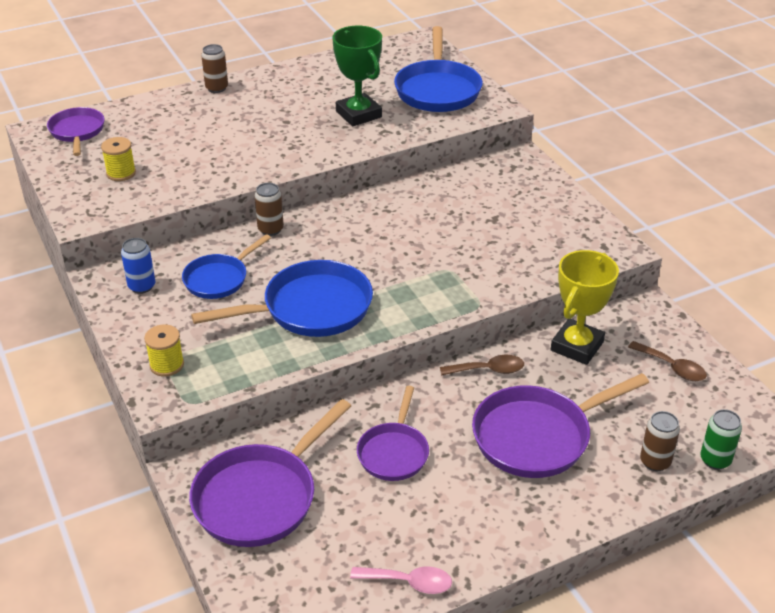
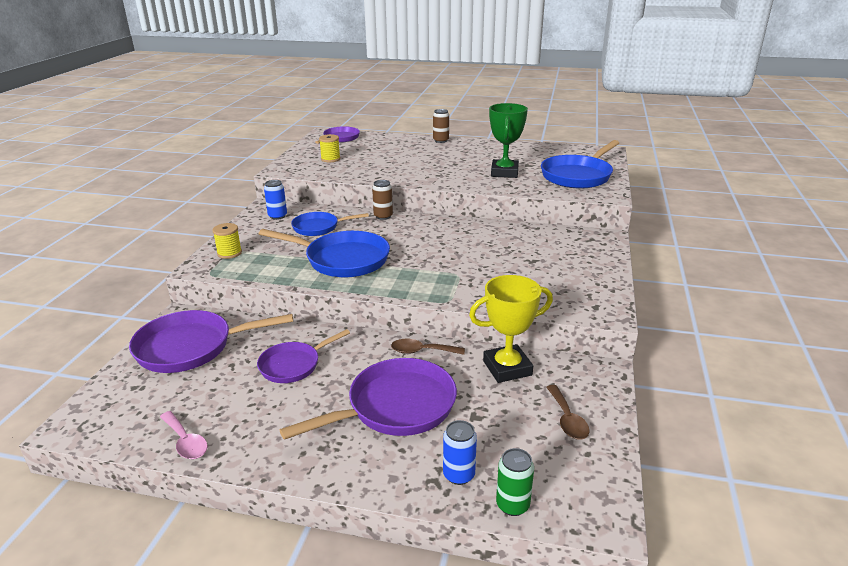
camera: 40 degrees right, 10 degrees down
brown spoon [440,355,524,376] -> brown spoon turned 150 degrees clockwise [391,339,465,355]
purple pan [472,373,649,478] -> purple pan turned 135 degrees clockwise [280,358,457,440]
brown can [640,411,680,471] -> blue can [443,420,477,485]

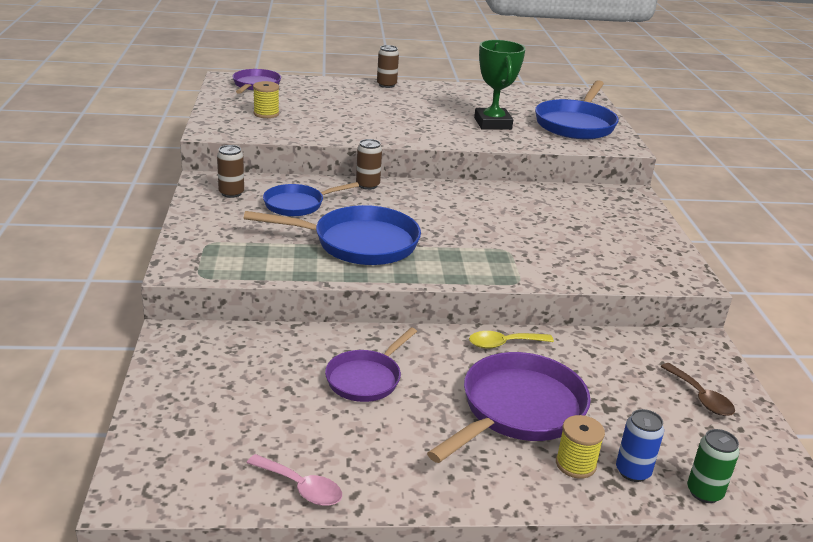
camera: 20 degrees left, 0 degrees up
purple pan [129,310,293,373] -> none
yellow spool [212,223,242,259] -> yellow spool moved to [556,415,605,479]
blue can [264,180,287,220] -> brown can [217,145,244,198]
brown spoon [391,339,465,355] -> yellow spoon [469,331,554,349]
yellow trophy [469,275,553,383] -> none

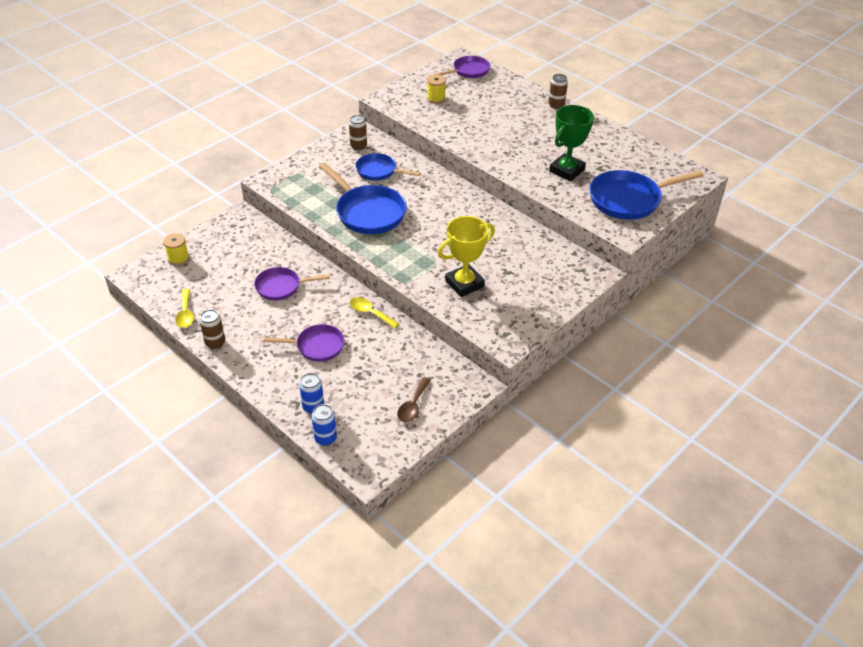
camera: 50 degrees right, 15 degrees up
pink spoon [247,454,342,506] -> yellow spoon [175,289,194,328]
brown can [356,139,382,190] -> brown can moved to [200,309,225,349]
purple pan [427,352,591,463] -> purple pan [263,324,344,362], size x0.61
yellow spool [556,415,605,479] -> yellow spool moved to [163,233,189,266]
green can [687,429,740,503] -> blue can [312,404,337,446]
none -> yellow trophy [438,216,495,297]

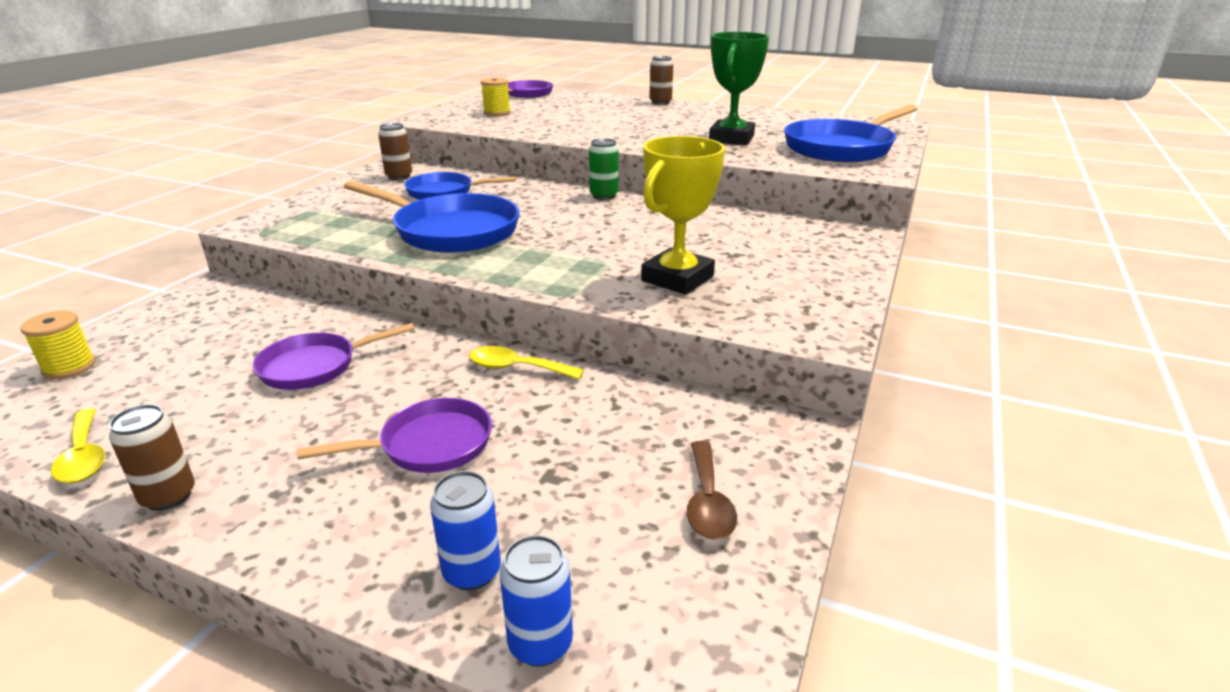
camera: 20 degrees left, 15 degrees down
none -> green can [589,138,618,200]

